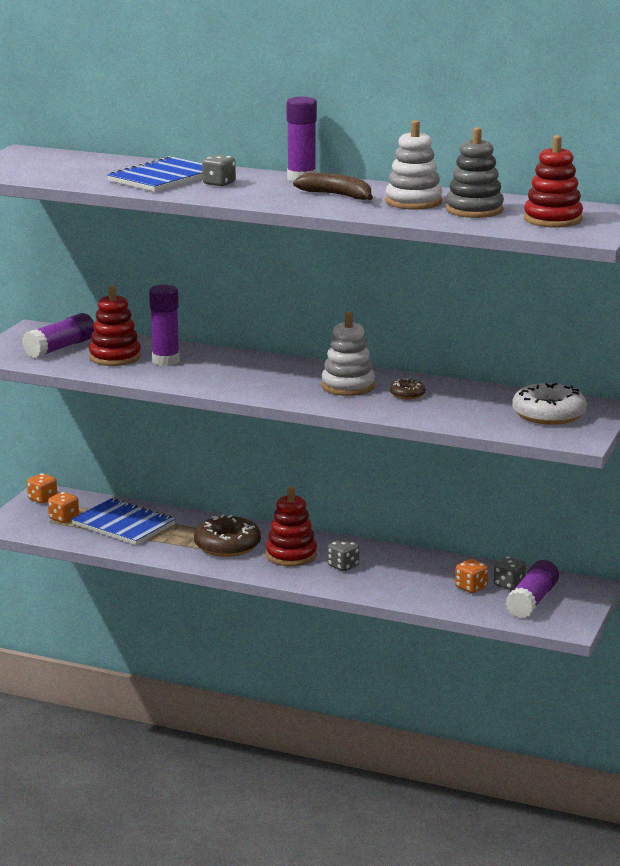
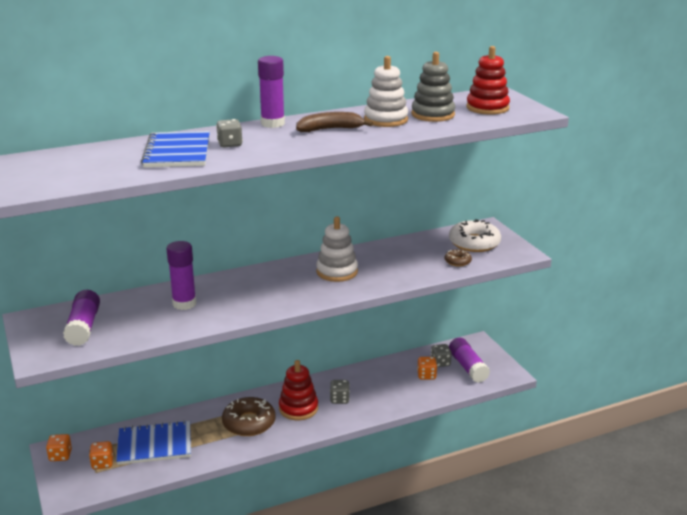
camera: 45 degrees left, 5 degrees up
red stacking toy [89,285,141,366] -> none
brown donut [390,379,426,399] -> brown donut moved to [444,249,472,266]

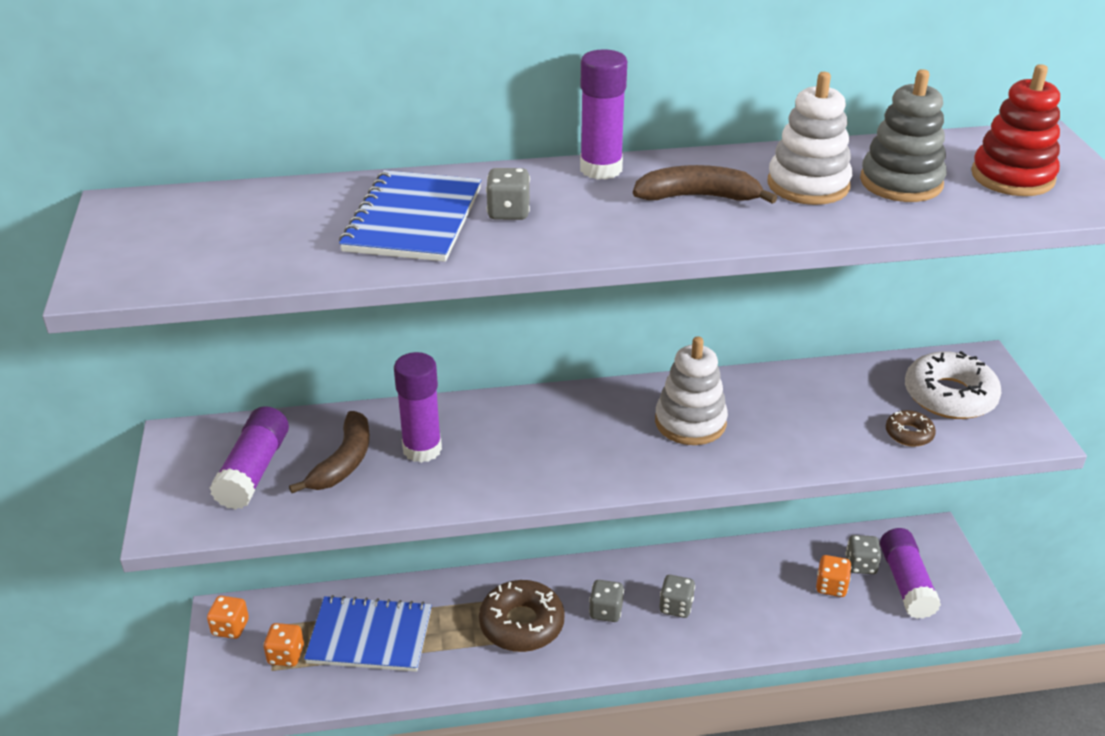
camera: 15 degrees right, 10 degrees up
red stacking toy [279,360,318,420] -> grey dice [589,580,624,622]
none -> brown banana [289,411,370,493]

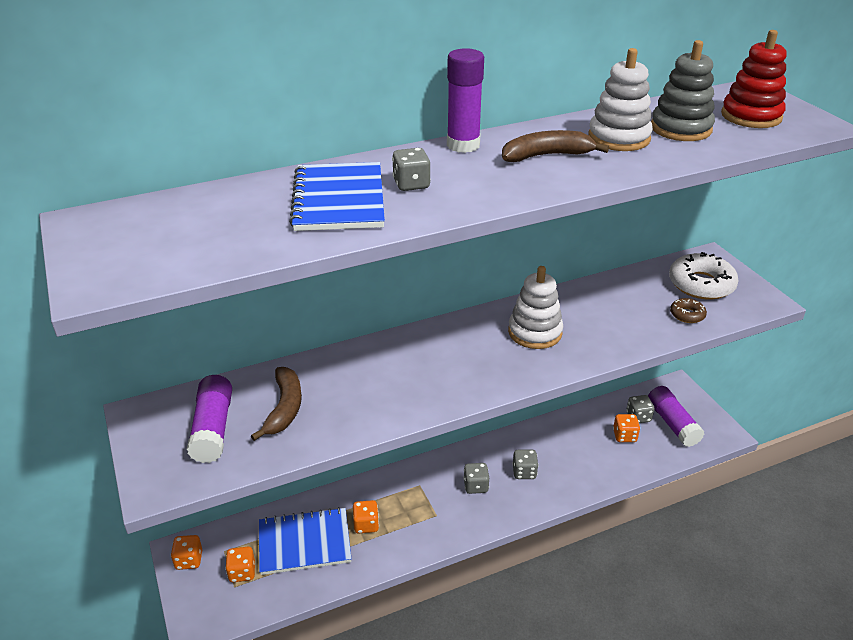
camera: 15 degrees left, 0 degrees up
purple glue stick [394,352,442,463] -> none
brown donut [479,580,565,652] -> none
none -> orange dice [353,500,379,533]

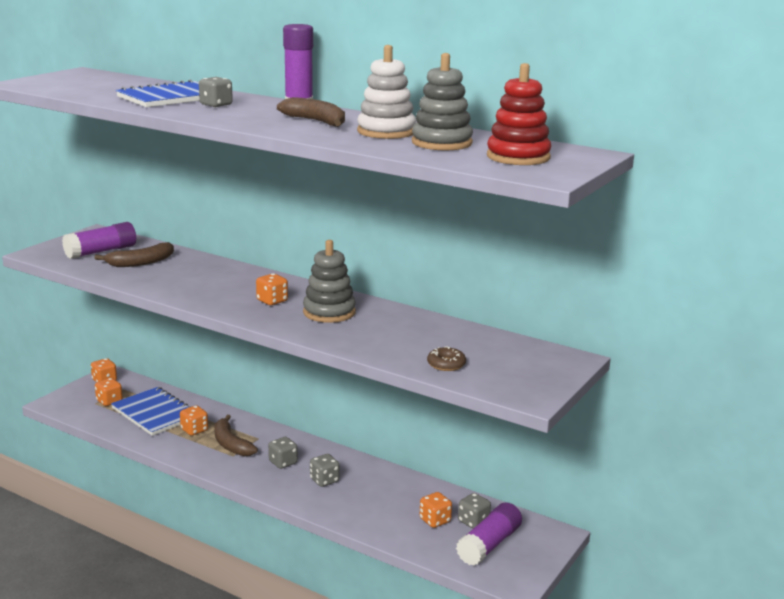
camera: 55 degrees right, 15 degrees down
white stacking toy [508,266,563,349] -> grey stacking toy [303,240,356,323]
white donut [669,252,739,300] -> none
none -> brown banana [214,415,258,456]
none -> orange dice [256,273,288,305]

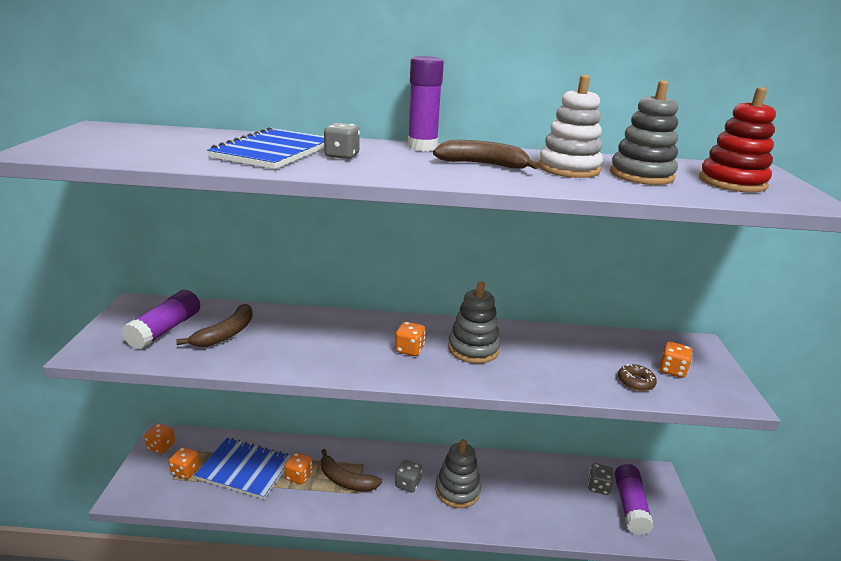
camera: 30 degrees left, 5 degrees up
grey dice [310,454,340,487] -> grey stacking toy [435,439,481,508]
orange dice [420,492,452,528] -> orange dice moved to [659,342,693,378]

